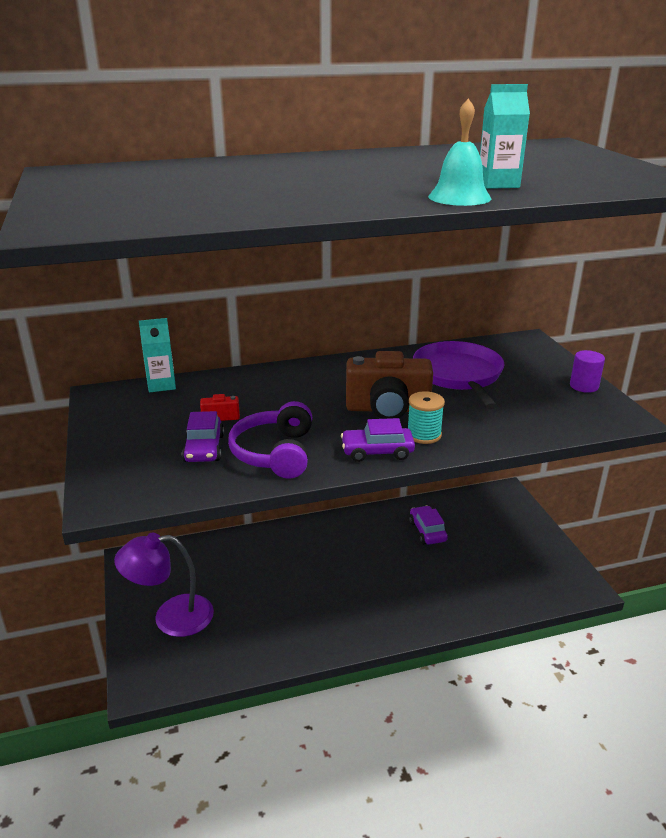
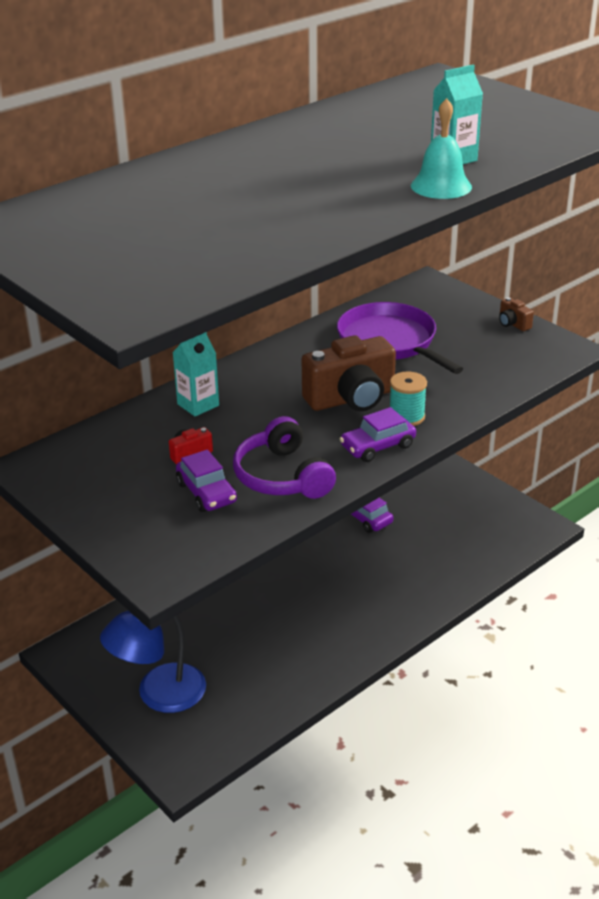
camera: 25 degrees left, 5 degrees up
purple lamp [114,533,214,637] -> blue lamp [100,611,206,713]
turquoise carton [139,318,176,392] -> turquoise carton moved to [172,332,219,416]
purple cylinder [570,350,605,393] -> brown camera [499,297,534,331]

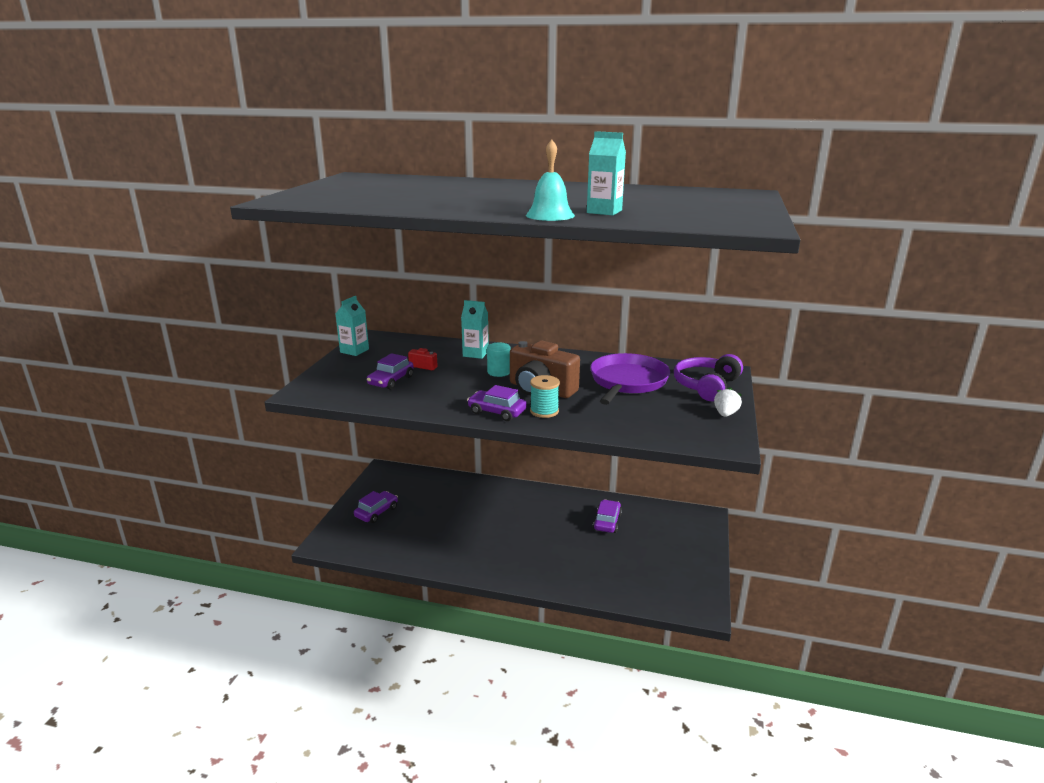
camera: 55 degrees right, 10 degrees down
blue lamp [100,611,206,713] -> purple car [354,491,398,523]
purple headphones [233,416,336,499] -> purple headphones moved to [674,354,743,401]
brown camera [499,297,534,331] -> white strawberry [714,387,742,417]
none -> turquoise carton [336,296,369,356]
none -> turquoise cylinder [487,342,511,377]

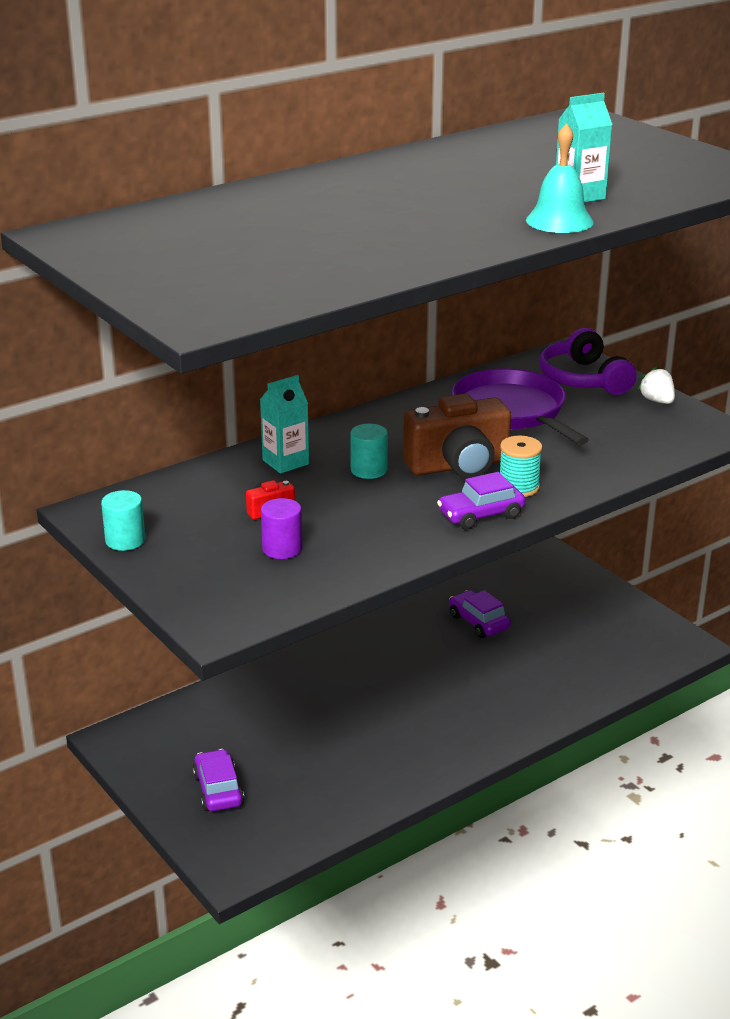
camera: 50 degrees left, 5 degrees up
turquoise carton [336,296,369,356] -> turquoise cylinder [101,490,145,551]
purple car [367,353,414,390] -> purple cylinder [261,498,303,559]

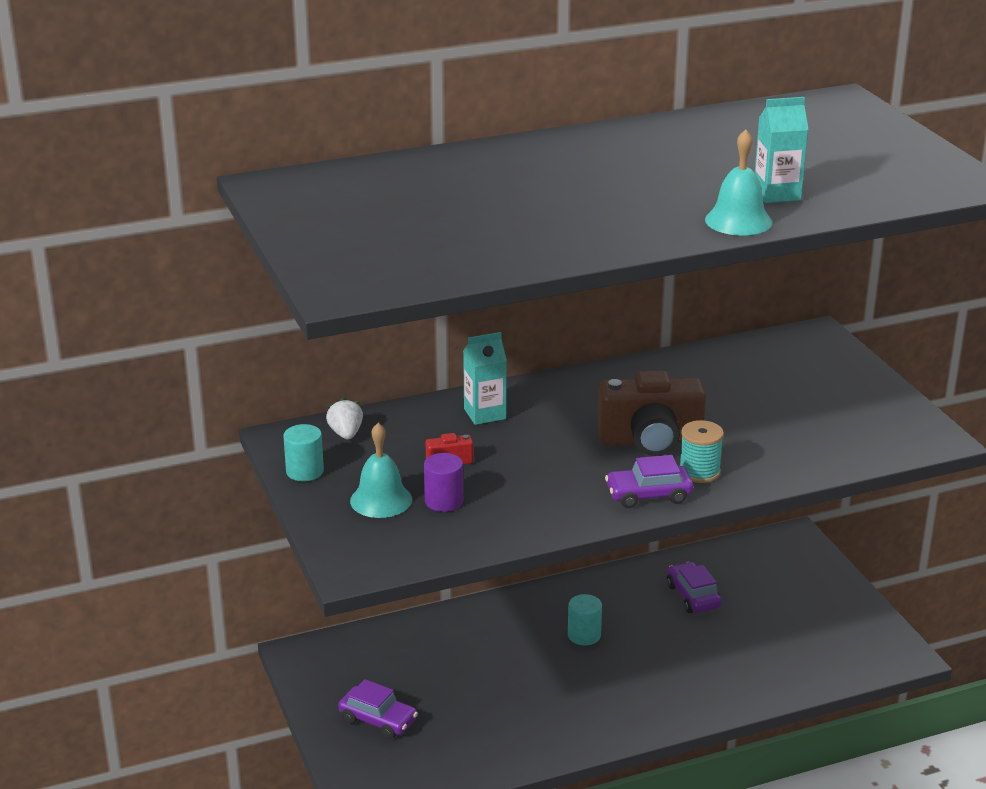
camera: 15 degrees right, 0 degrees up
purple car [193,749,244,811] -> purple car turned 120 degrees clockwise [338,679,418,739]
turquoise cylinder [350,424,388,479] -> turquoise cylinder moved to [568,594,602,646]
purple pan [452,368,589,445] -> none
purple headphones [539,328,637,395] -> none
white strawberry [638,366,675,404] -> white strawberry moved to [326,397,363,439]
none -> turquoise bell [350,423,412,518]

